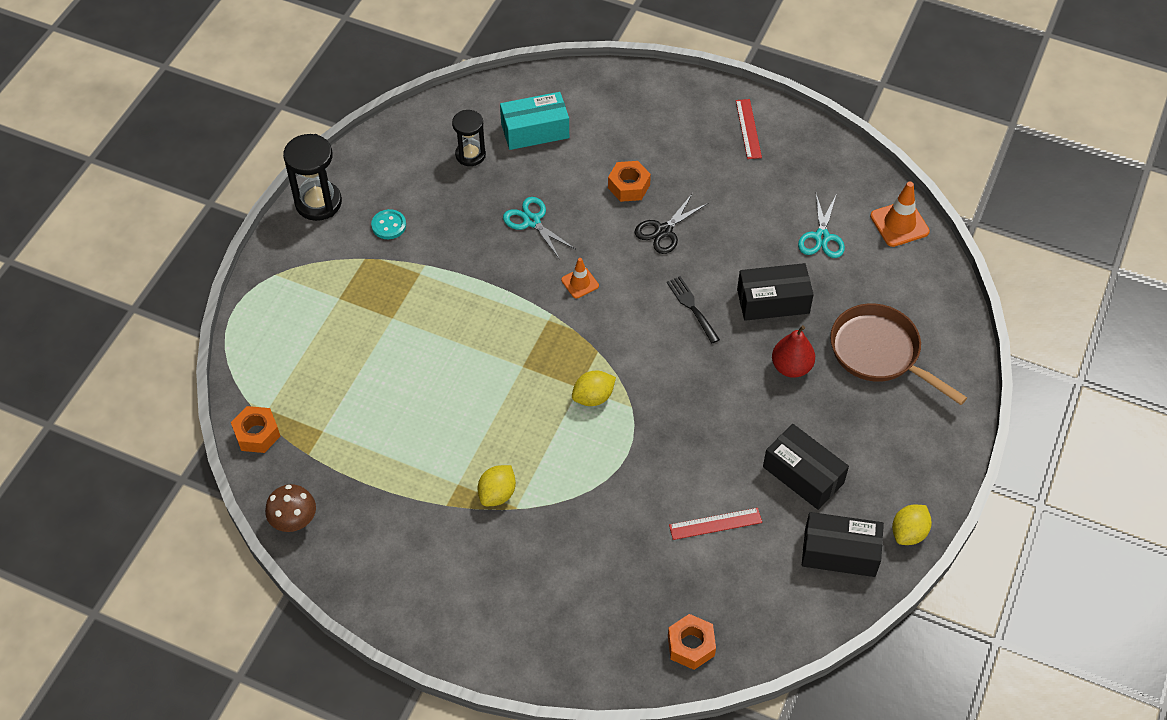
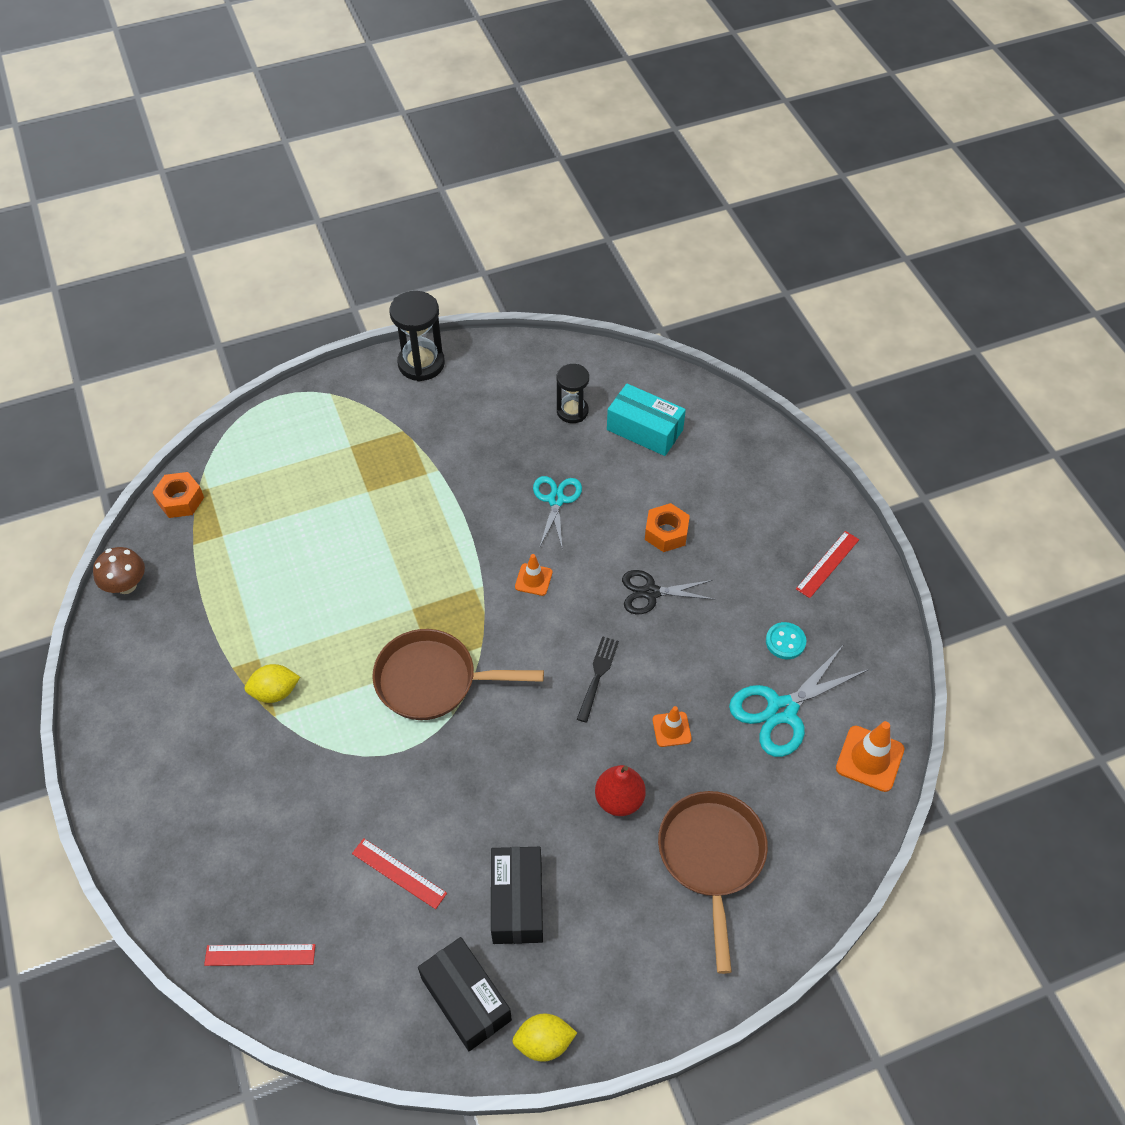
camera: 45 degrees right, 0 degrees up
turquoise button [371,209,406,239] -> turquoise button moved to [766,622,806,659]
yellow lemon [572,370,616,406] -> brown pan [372,629,544,720]
orange nut [668,614,716,670] -> red ruler [204,944,315,966]
black box [737,263,814,321] -> orange traffic cone [652,706,692,747]
turquoise scissors [798,194,845,258] -> turquoise scissors [729,646,869,757], size x1.50

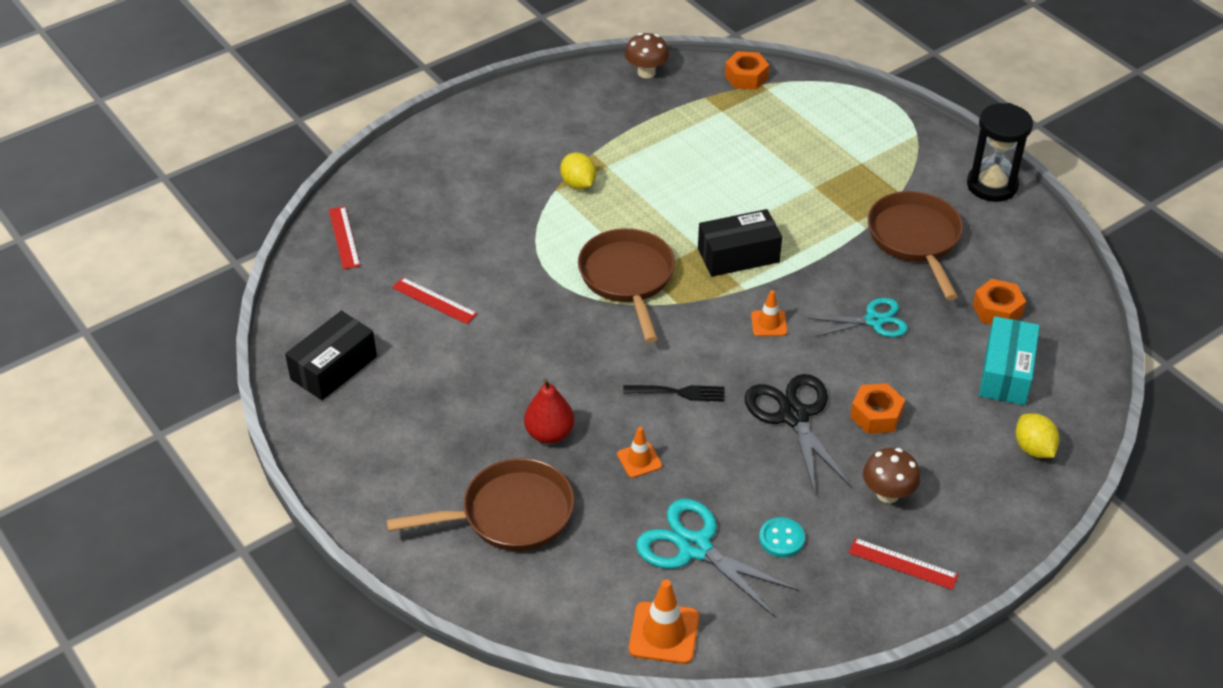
camera: 75 degrees right, 10 degrees down
red ruler [352,838,447,909] -> red ruler turned 75 degrees counterclockwise [392,277,478,324]
black box [491,847,543,944] -> black box moved to [698,209,782,277]
yellow lemon [512,1014,577,1062] -> yellow lemon moved to [1016,413,1060,458]
black hourglass [556,364,589,423] -> orange nut [973,279,1026,325]
black scissors [622,570,715,614] -> black scissors [745,374,852,493], size x1.50
none -> brown mushroom [863,448,920,503]
none -> brown pan [868,191,963,300]

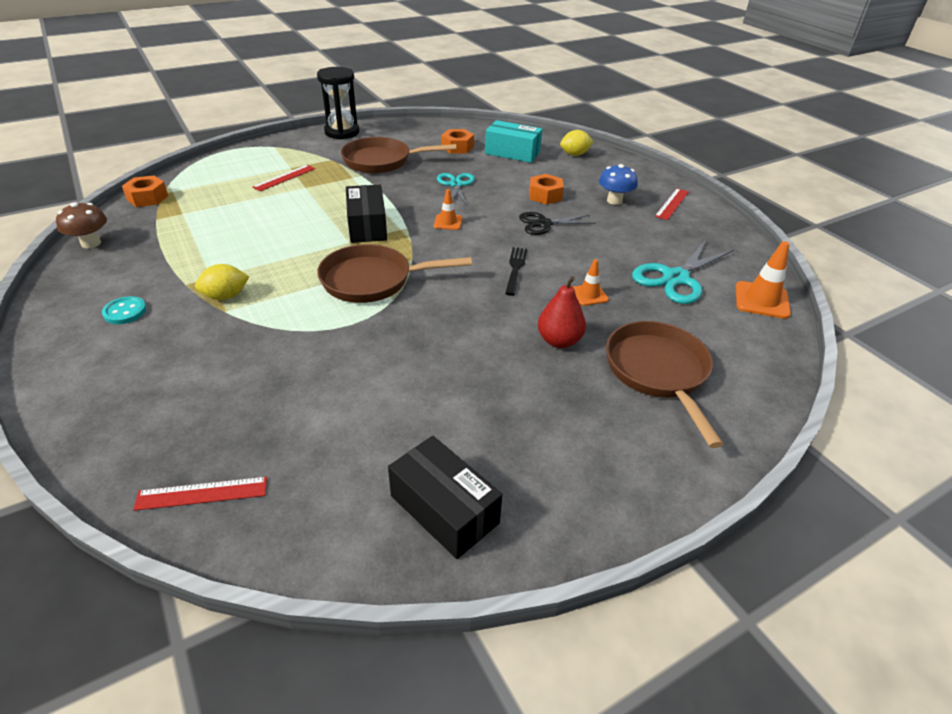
camera: 85 degrees left, 5 degrees down
red ruler [392,277,478,324] -> red ruler moved to [252,165,315,192]
black scissors [745,374,852,493] -> black scissors [519,212,596,235], size x0.67
turquoise button [759,517,805,557] -> turquoise button moved to [102,296,147,324]
brown mushroom [863,448,920,503] -> blue mushroom [599,164,638,205]

